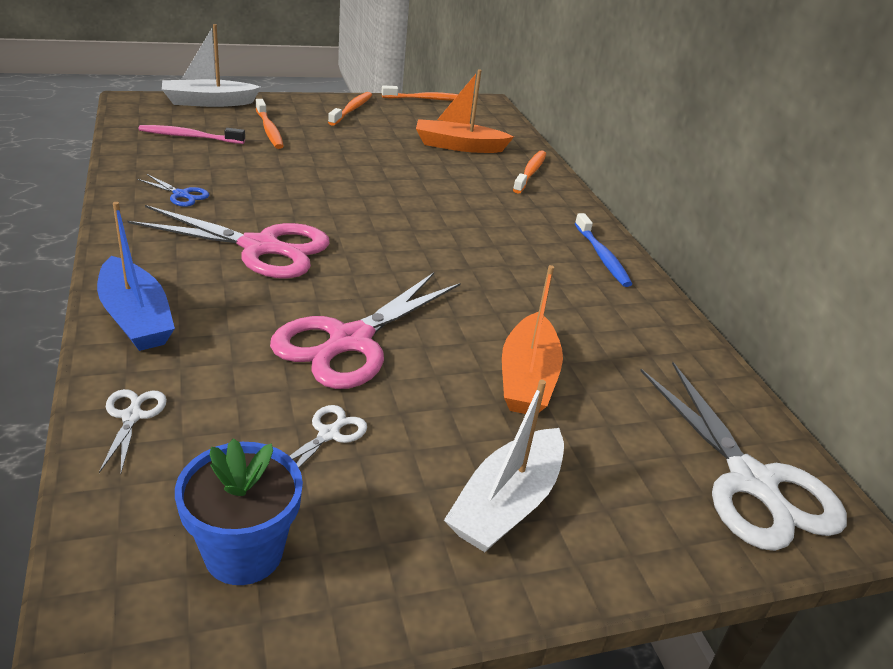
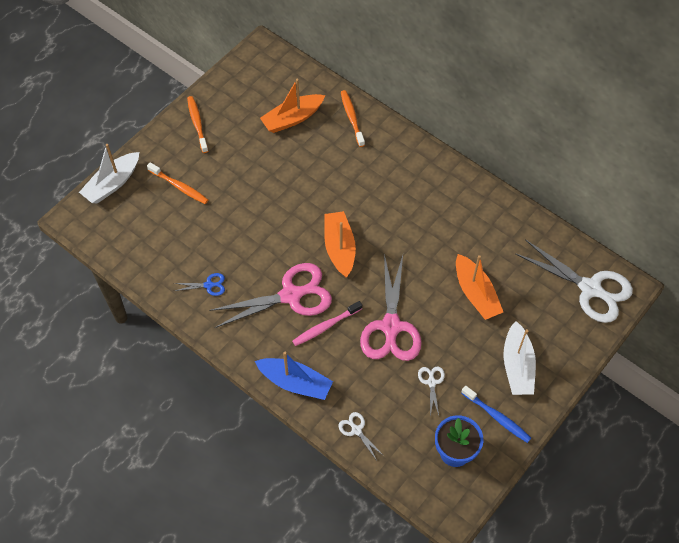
camera: 30 degrees left, 25 degrees up
pink toothbrush [139,125,245,144] -> pink toothbrush moved to [292,301,362,346]
orange toothbrush [382,85,458,101] -> none
blue toothbrush [575,213,632,287] -> blue toothbrush moved to [461,385,531,443]
none -> orange boat [324,211,356,277]

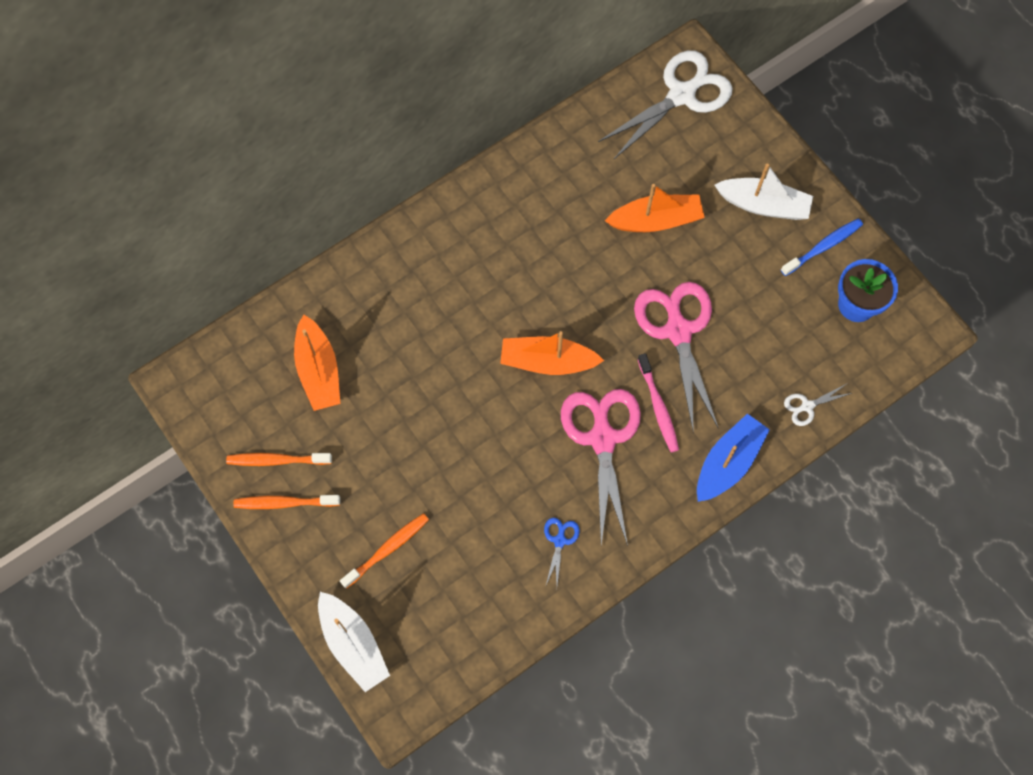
camera: 75 degrees left, 10 degrees up
orange toothbrush [341,90,365,147] -> orange toothbrush moved to [226,453,332,466]
pink scissors [360,254,422,361] -> pink scissors turned 120 degrees counterclockwise [634,282,718,433]
white scissors [418,367,445,417] -> none

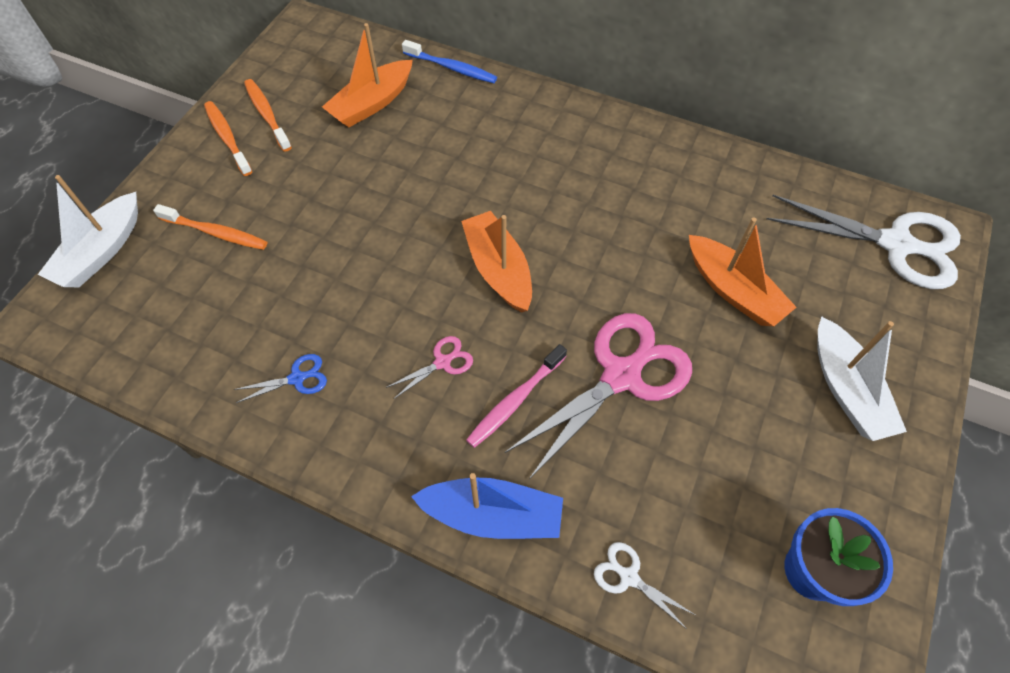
camera: 60 degrees right, 10 degrees down
pink scissors [561,389,641,546] -> pink scissors [386,336,473,399], size x0.43
blue toothbrush [781,218,863,276] -> blue toothbrush moved to [402,40,497,83]

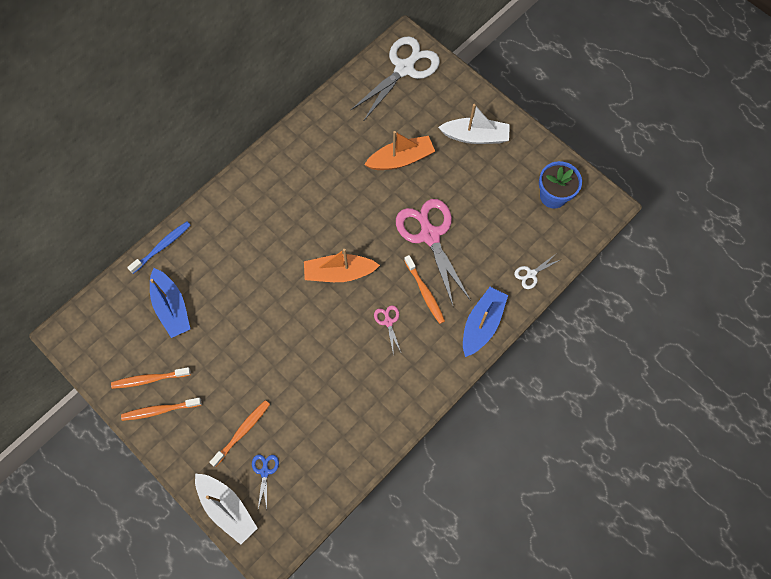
camera: 70 degrees left, 10 degrees up
blue scissors [233,354,327,403] -> blue scissors moved to [252,455,279,509]
orange boat [322,23,413,127] -> blue boat [150,268,190,338]
pink toothbrush [466,344,567,448] -> orange toothbrush [404,255,445,324]

